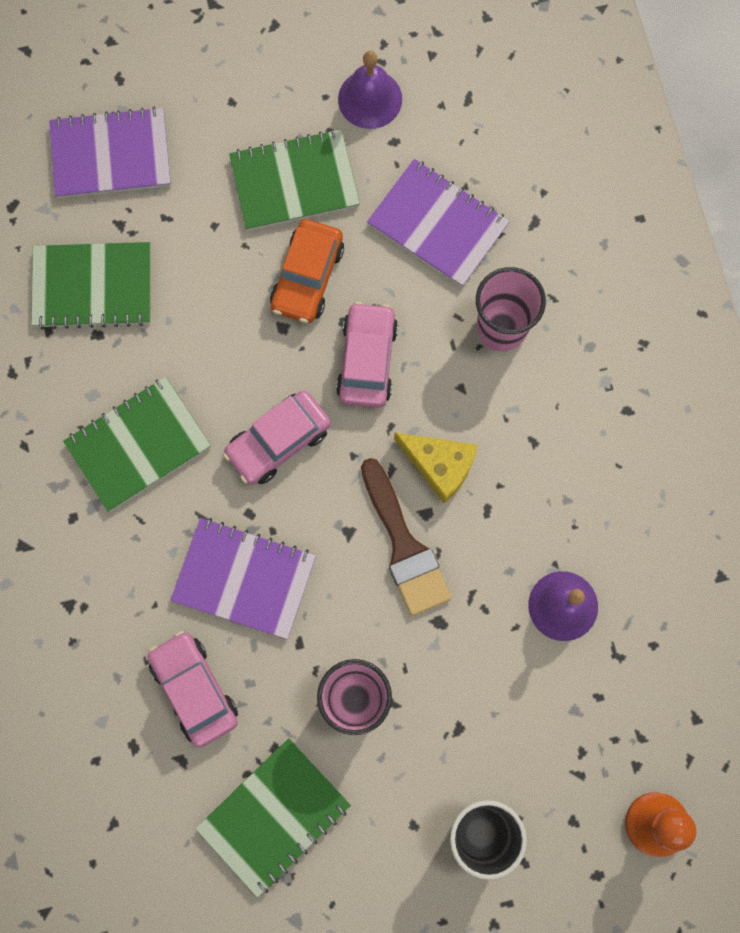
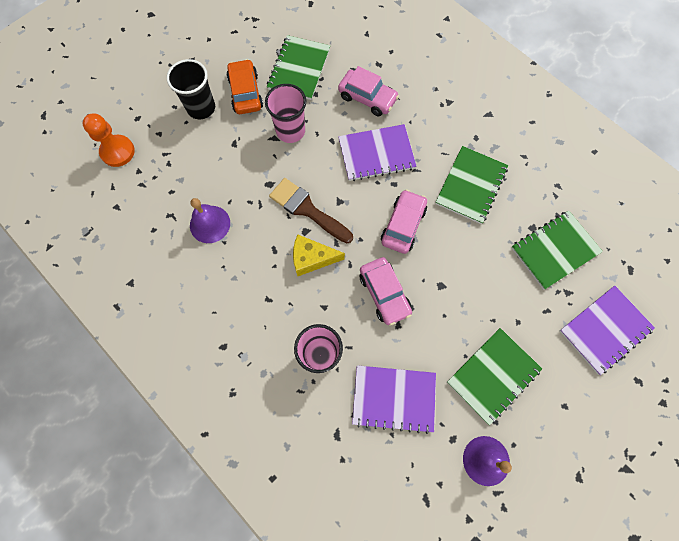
camera: 150 degrees right, 5 degrees down
orange car [270,219,344,323] -> orange car moved to [227,59,263,114]

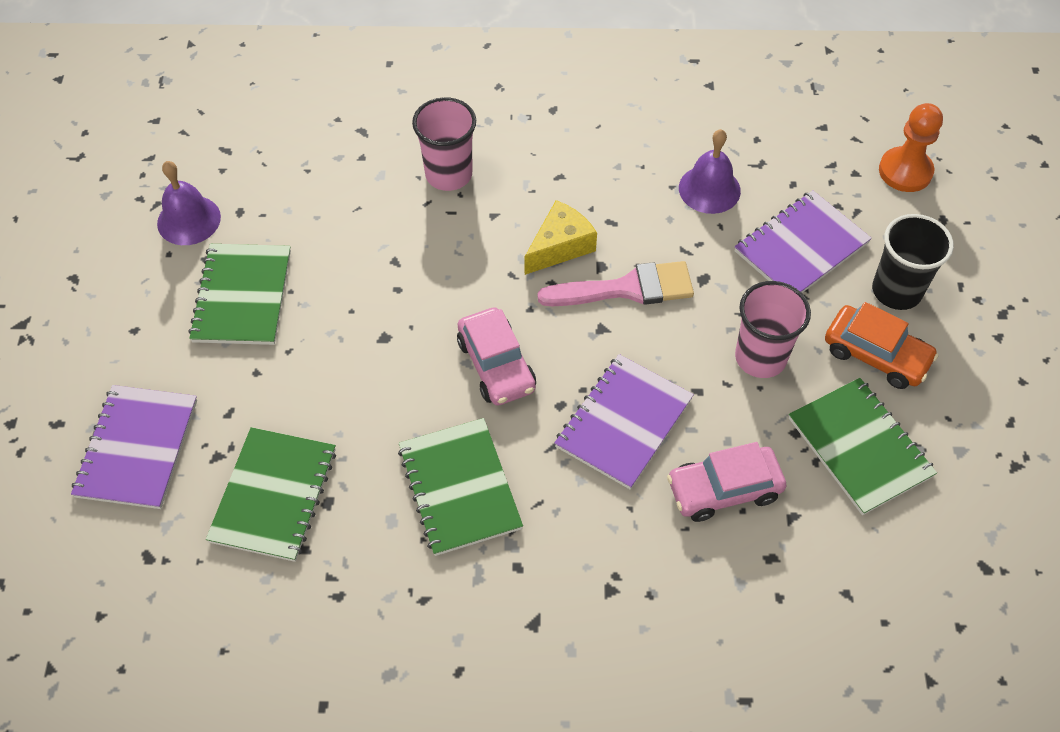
camera: 135 degrees right, 15 degrees down
brown brush [269,178,353,243] -> pink brush [537,261,694,306]
purple notebook [352,365,436,434] -> purple notebook moved to [734,190,872,293]
pink car [359,257,412,326] -> none

